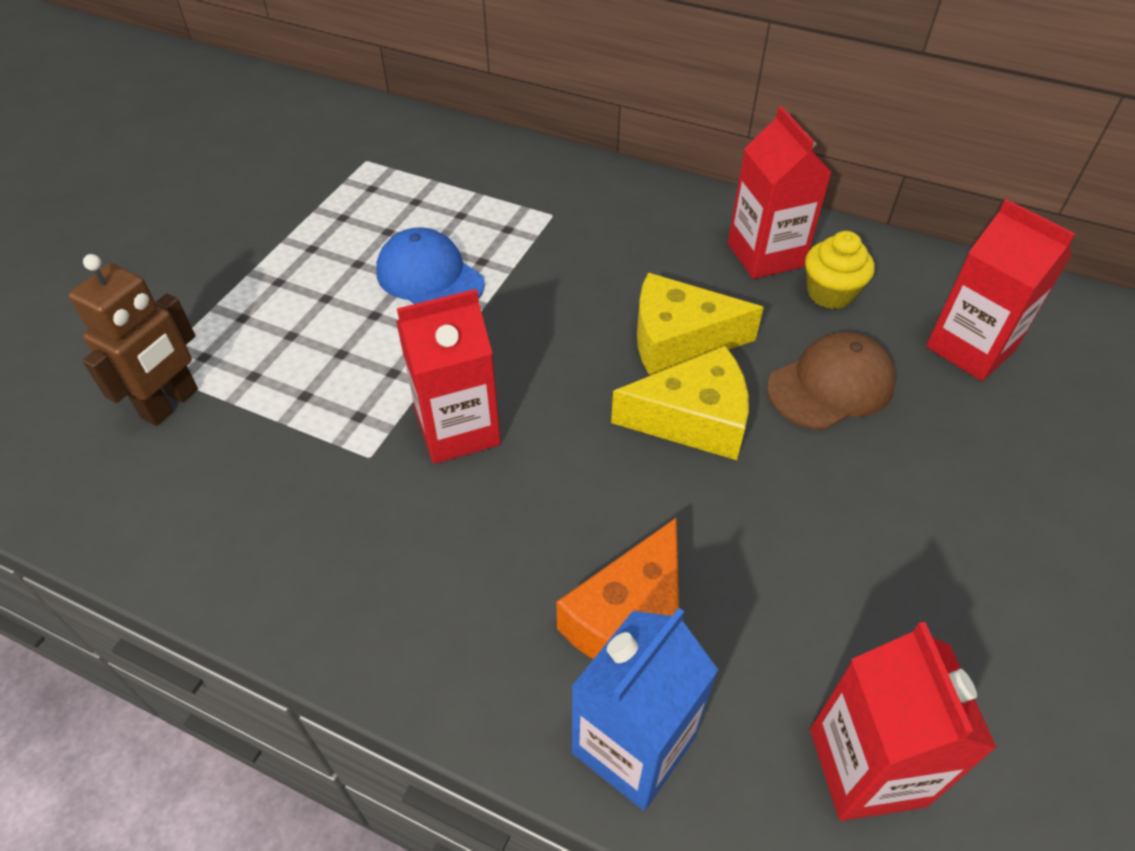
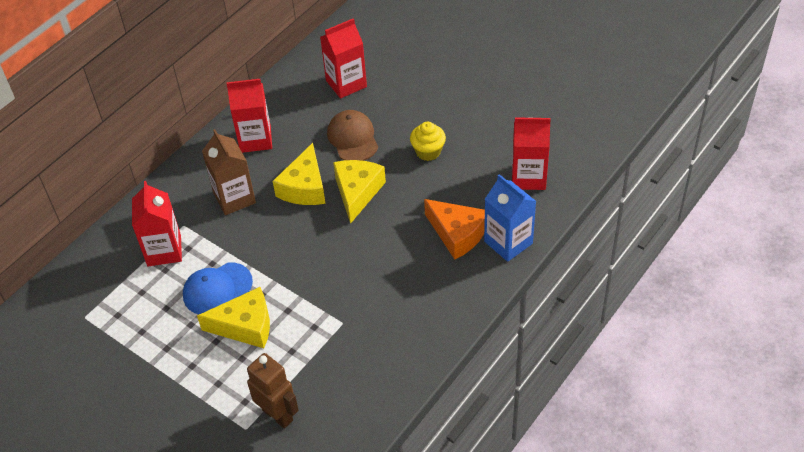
camera: 75 degrees left, 0 degrees up
red carton [396,289,501,464] -> red carton moved to [132,181,182,266]
yellow cupcake [805,231,875,309] -> yellow cupcake moved to [410,122,446,161]
none -> yellow cheese [197,287,270,348]
none -> brown carton [202,129,256,215]

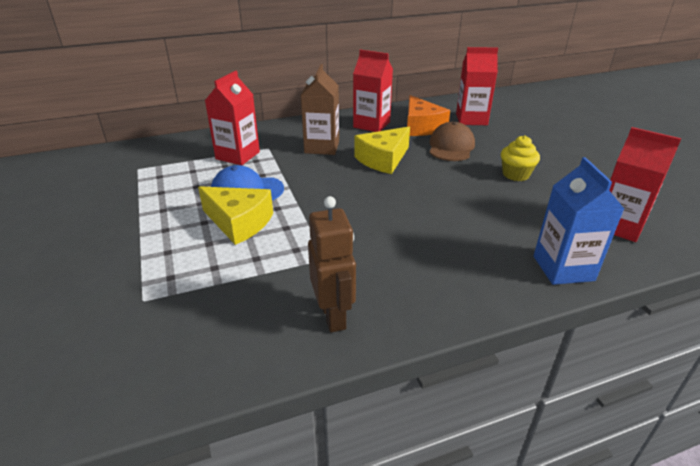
camera: 30 degrees right, 15 degrees down
brown robot [247,353,299,429] -> brown robot moved to [308,196,356,332]
yellow cheese [333,160,386,224] -> none
orange cheese [424,199,485,259] -> orange cheese moved to [407,95,450,136]

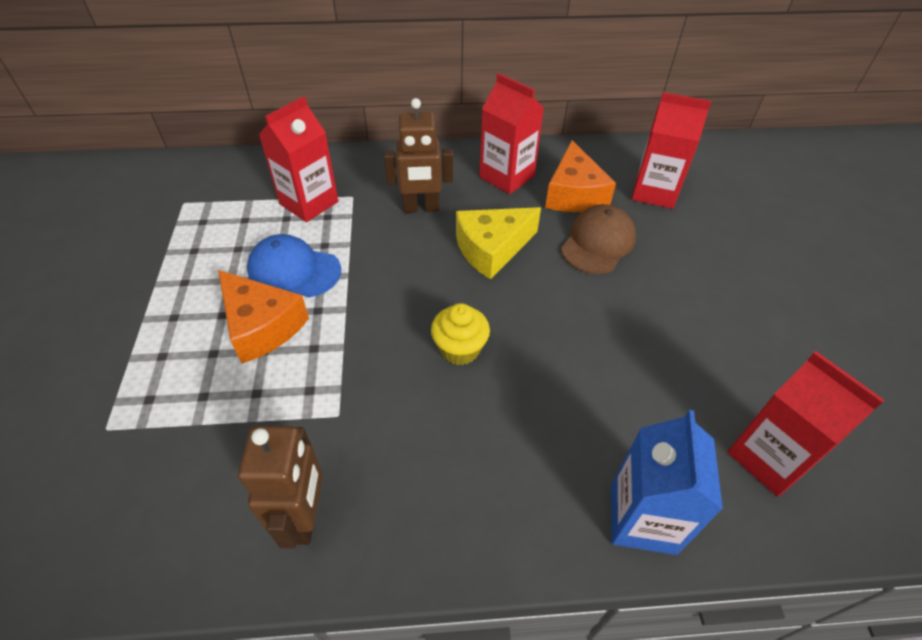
camera: 15 degrees right, 15 degrees up
yellow cheese [198,186,273,245] -> orange cheese [218,270,309,363]
brown carton [301,64,339,155] -> brown robot [384,98,453,213]
yellow cupcake [501,135,540,181] -> yellow cupcake moved to [431,303,490,365]

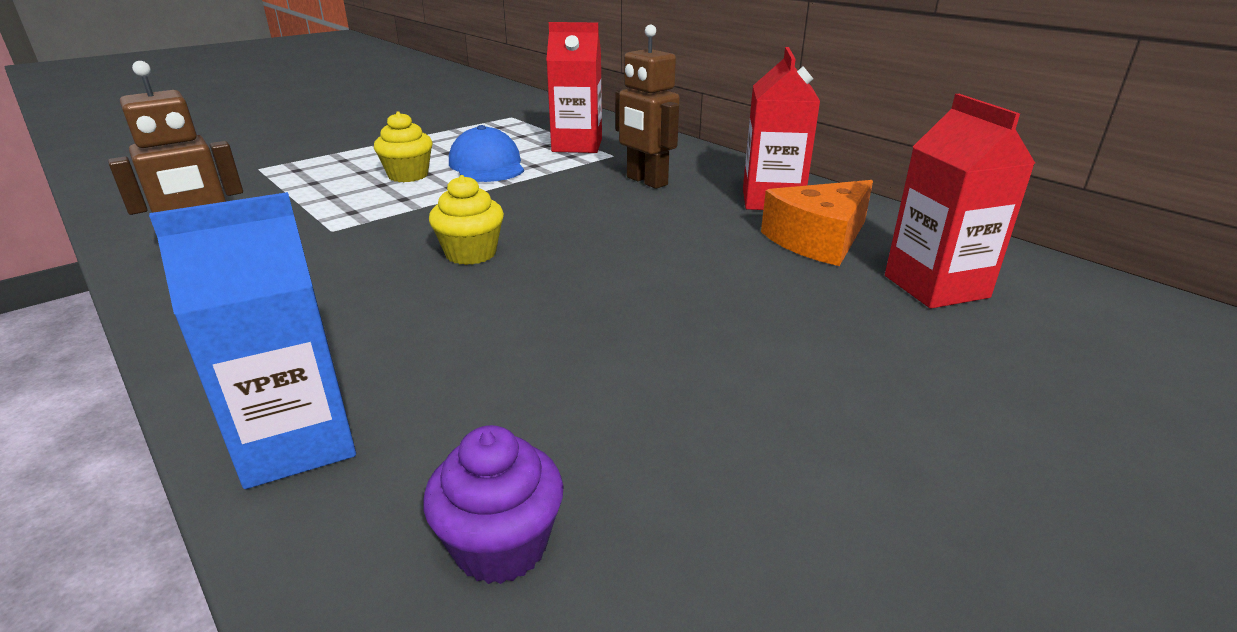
camera: 55 degrees right, 20 degrees down
orange cheese [218,270,309,363] -> yellow cupcake [374,111,432,182]
yellow cheese [456,207,541,280] -> none
brown cap [561,204,636,274] -> none
red carton [728,351,884,497] -> purple cupcake [423,425,563,584]

